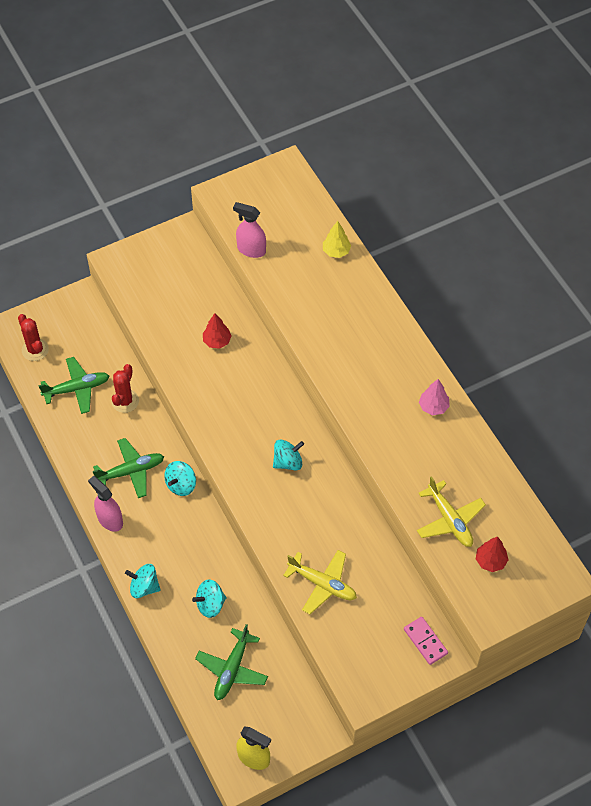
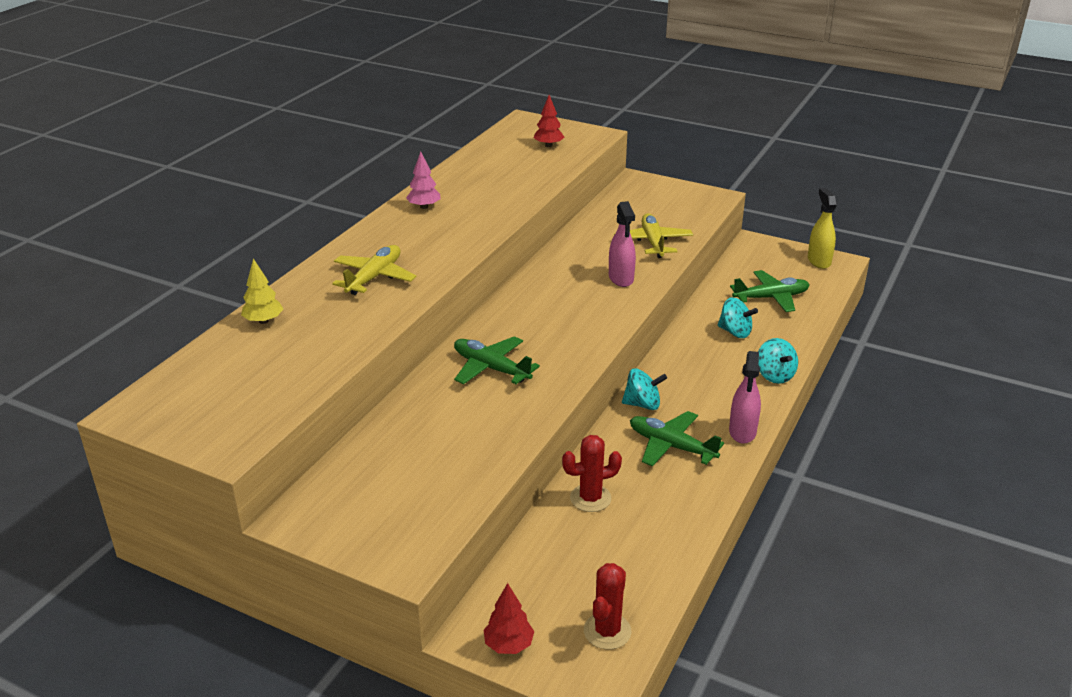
camera: 125 degrees left, 25 degrees down
green plane [38,357,109,414] -> green plane moved to [454,336,540,384]
red tree [203,313,231,349] -> red tree moved to [484,583,534,654]
pink spray bottle [233,202,266,258] -> pink spray bottle moved to [609,201,636,287]
turquoise spinning top [273,439,304,471] -> none
pink domino [404,617,448,665] -> none
yellow plane [417,476,486,547] -> yellow plane moved to [332,245,416,295]

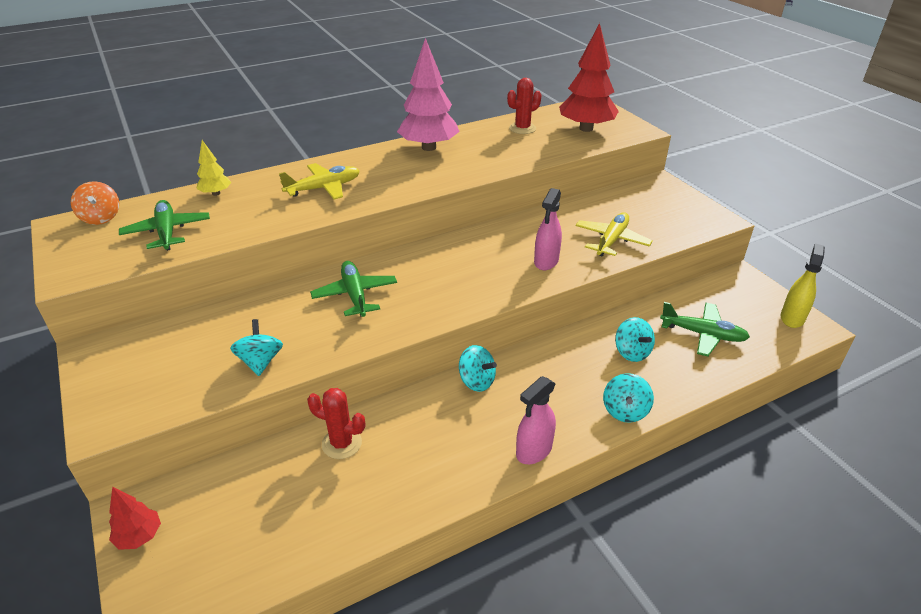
camera: 35 degrees right, 5 degrees up
pink tree [406,152,440,209] -> pink tree [397,38,460,151], size x2.05
red tree [534,95,564,147] -> red tree [559,23,619,132], size x2.05
red cactus [584,563,632,649] -> red cactus moved to [508,78,541,134]
green plane [630,411,724,467] -> green plane moved to [119,200,210,251]
none -> orange spinning top [71,181,119,225]
none -> turquoise spinning top [230,319,283,376]

